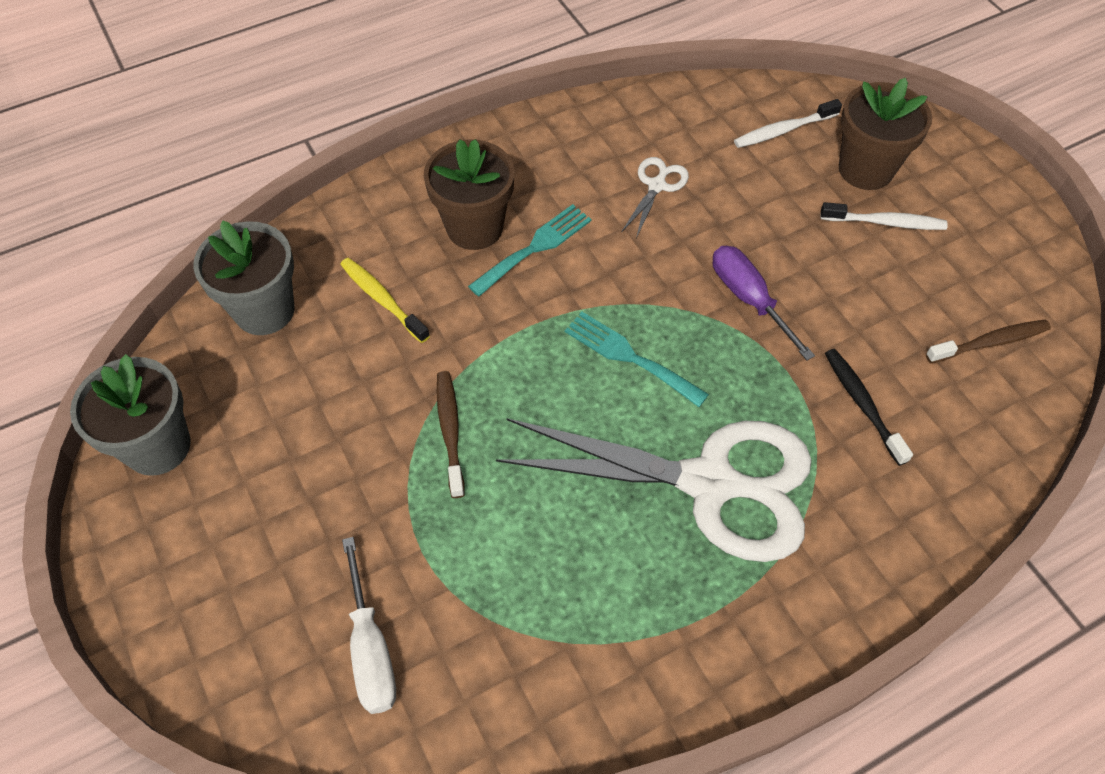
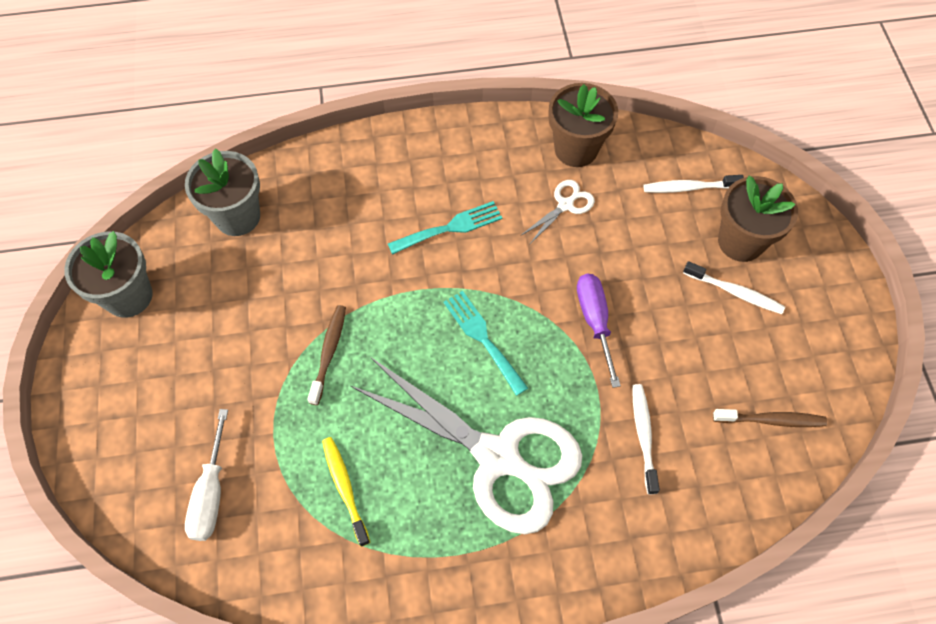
camera: 20 degrees right, 5 degrees up
yellow toothbrush [340,258,430,343] -> yellow toothbrush moved to [322,437,370,547]
brown flower pot [424,139,515,250] -> brown flower pot moved to [548,83,618,167]
black toothbrush [825,349,913,466] -> white toothbrush [632,384,660,494]

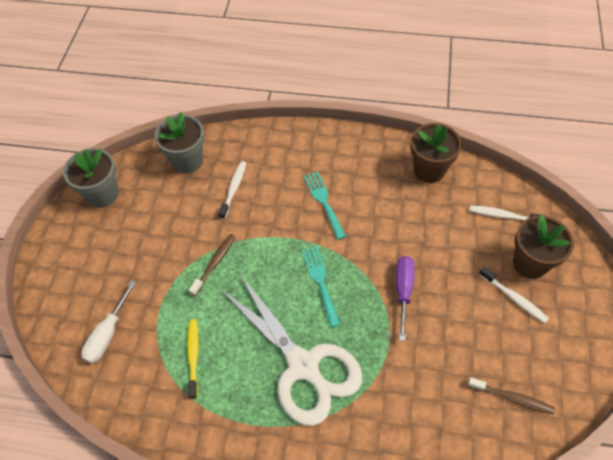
camera: 20 degrees right, 5 degrees down
turquoise fork [388,201,502,255] -> turquoise fork turned 105 degrees counterclockwise [304,171,346,240]
white scissors [520,180,595,244] -> none
white toothbrush [632,384,660,494] -> white toothbrush moved to [218,161,246,219]

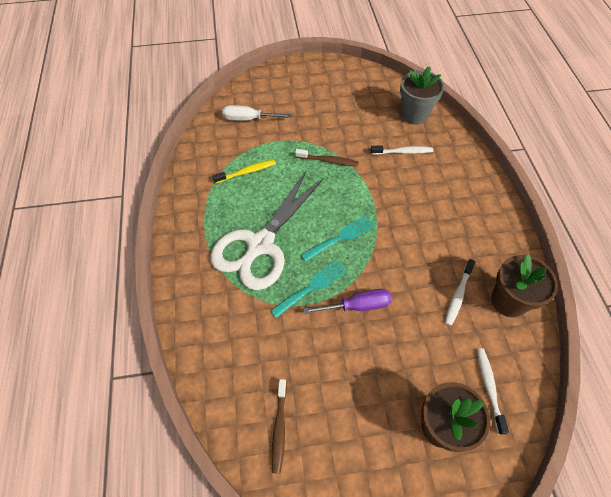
camera: 70 degrees right, 0 degrees up
grey flower pot [63,148,119,208] -> none
turquoise fork [304,171,346,240] -> turquoise fork moved to [270,260,347,318]
white toothbrush [479,267,549,323] -> white toothbrush moved to [445,259,475,326]

